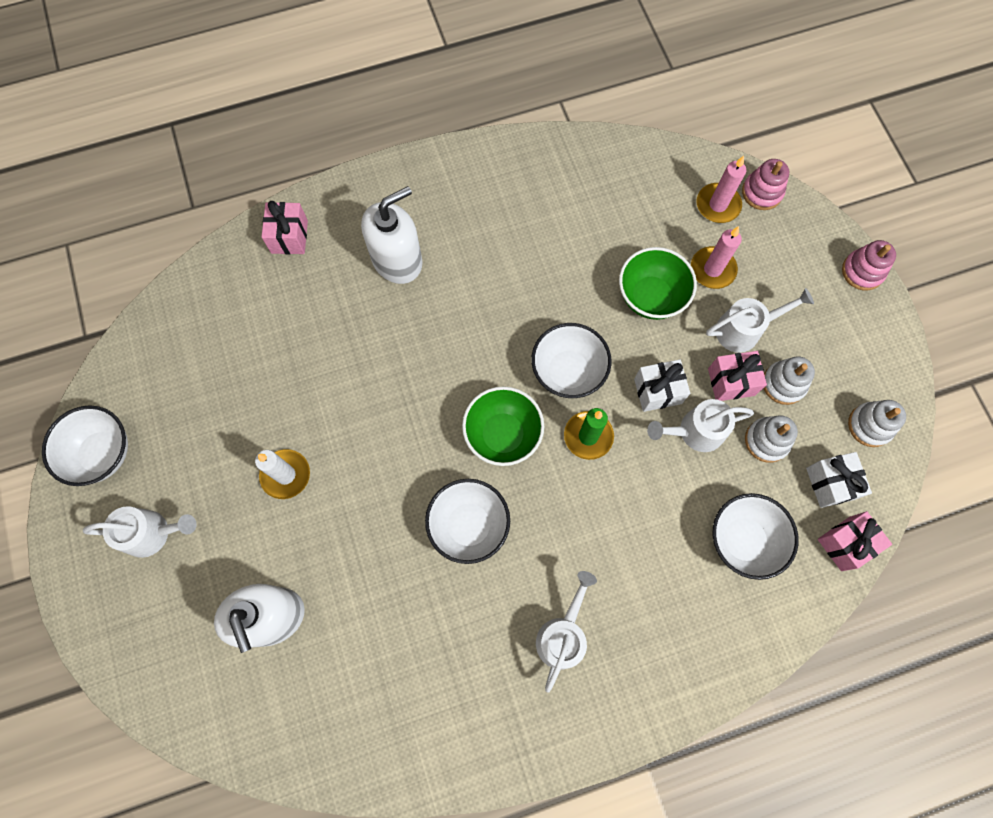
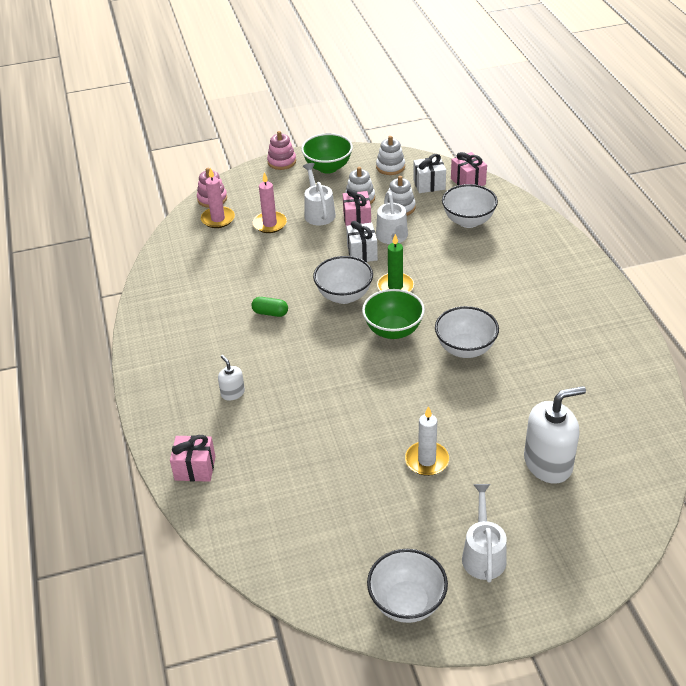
camera: 85 degrees left, 30 degrees down
white soap dispenser [361,186,422,284] -> white soap dispenser [218,355,245,401], size x0.48
white watering can [536,571,597,693] -> none
green bowl [619,247,697,320] -> green bowl moved to [301,133,353,174]
none -> green capsule [251,297,288,317]

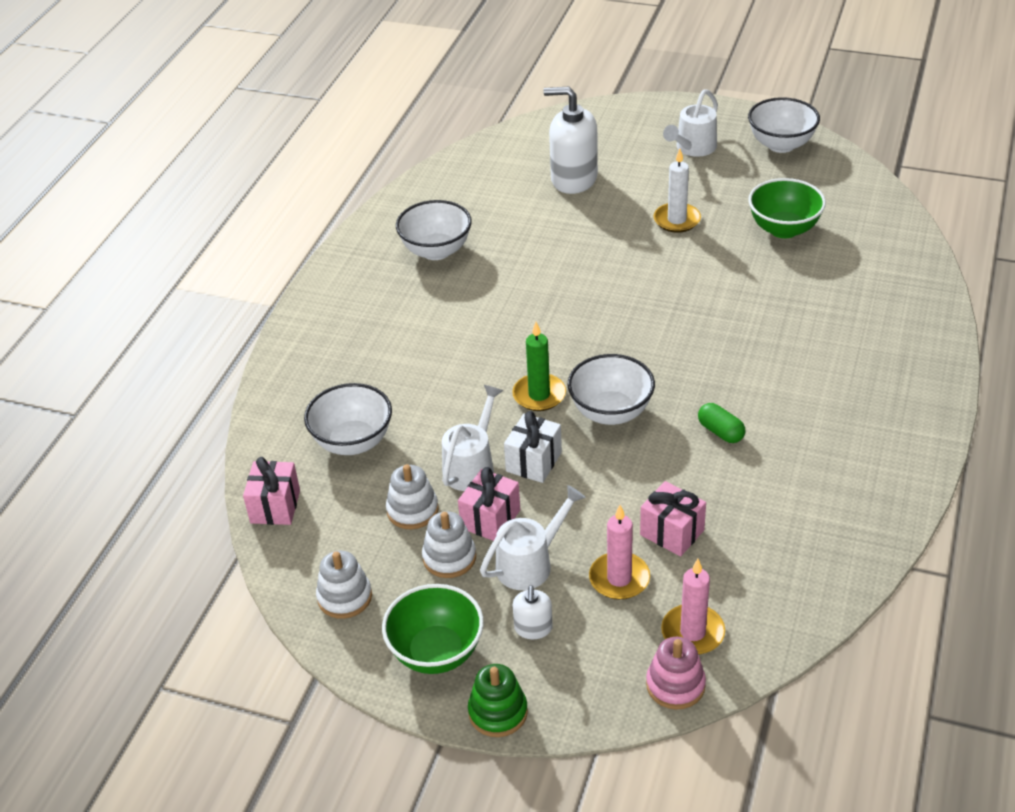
camera: 145 degrees left, 0 degrees up
pink gift [170,435,216,482] -> pink gift moved to [640,481,706,557]
white soap dispenser [218,355,245,401] -> white soap dispenser moved to [513,585,553,639]
pink stacking toy [267,131,296,170] -> green stacking toy [468,664,528,737]
white watering can [303,163,336,225] -> white watering can turned 150 degrees counterclockwise [480,485,586,590]
green bowl [362,289,425,339] -> green bowl moved to [748,178,826,238]
white gift [413,154,446,193] -> none
white bowl [435,306,499,358] -> white bowl moved to [396,200,472,260]

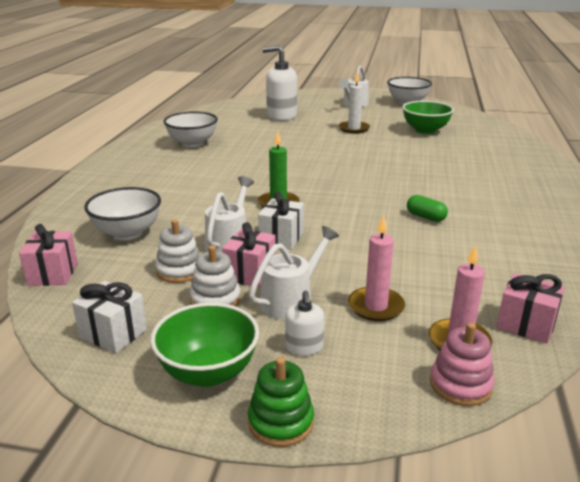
camera: 10 degrees left, 15 degrees down
white stacking toy [316,551,372,619] -> white gift [72,281,147,353]
white bowl [567,354,655,425] -> none
pink gift [640,481,706,557] -> pink gift moved to [497,273,565,344]

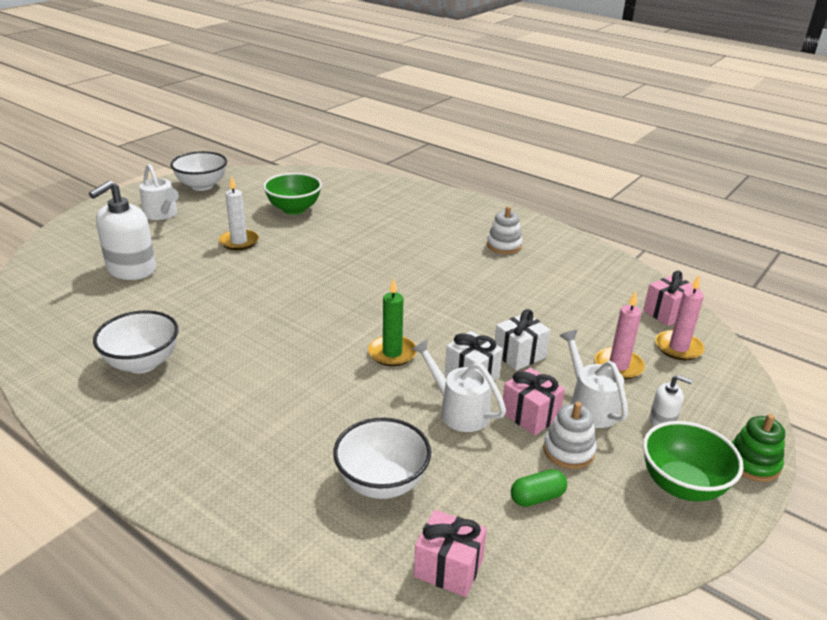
camera: 65 degrees left, 5 degrees up
white gift [72,281,147,353] -> white gift moved to [495,309,550,371]
white stacking toy [155,219,200,283] -> white stacking toy moved to [487,206,522,254]
green capsule [407,195,448,222] -> green capsule moved to [511,469,567,507]
pink stacking toy [430,323,494,406] -> none

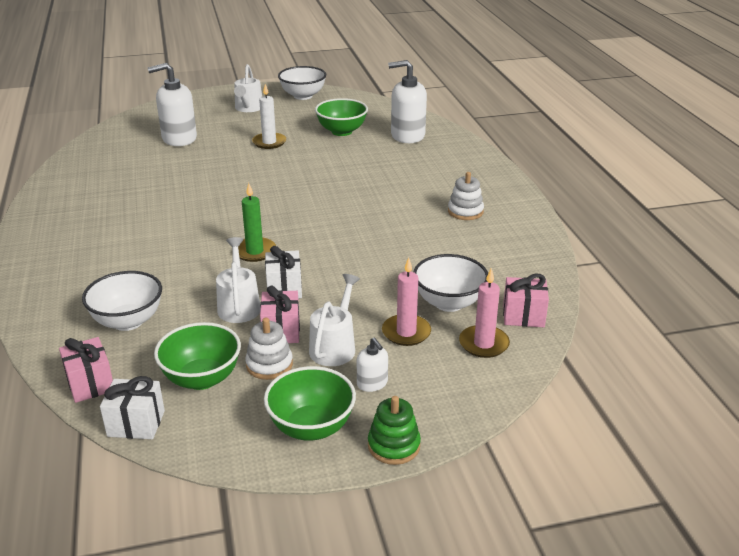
camera: 40 degrees right, 0 degrees up
white bowl [93,310,178,373] -> white bowl moved to [414,254,488,312]
white gift [495,309,550,371] -> white gift moved to [100,376,165,439]
green capsule [511,469,567,507] -> green bowl [154,322,241,390]
none -> white soap dispenser [388,60,427,143]

